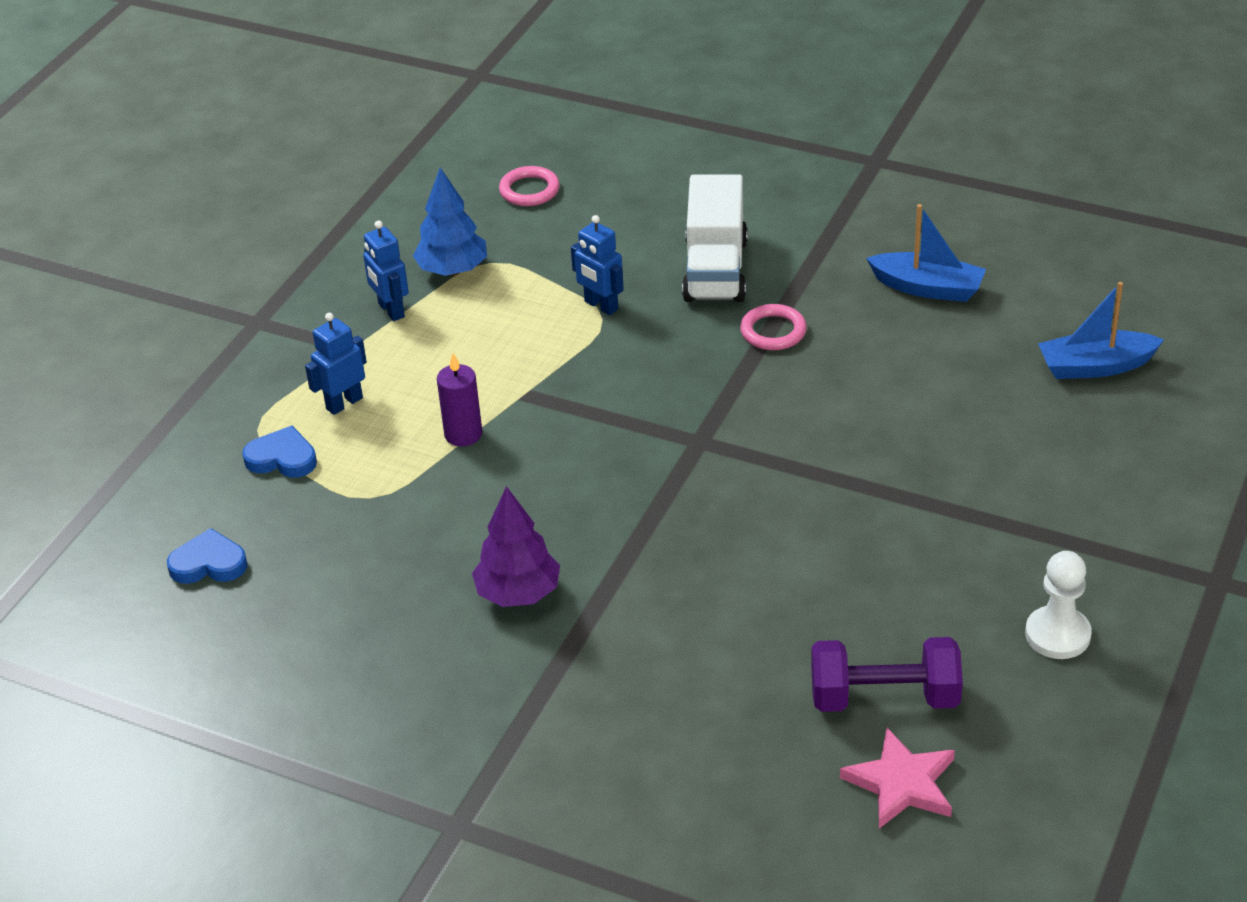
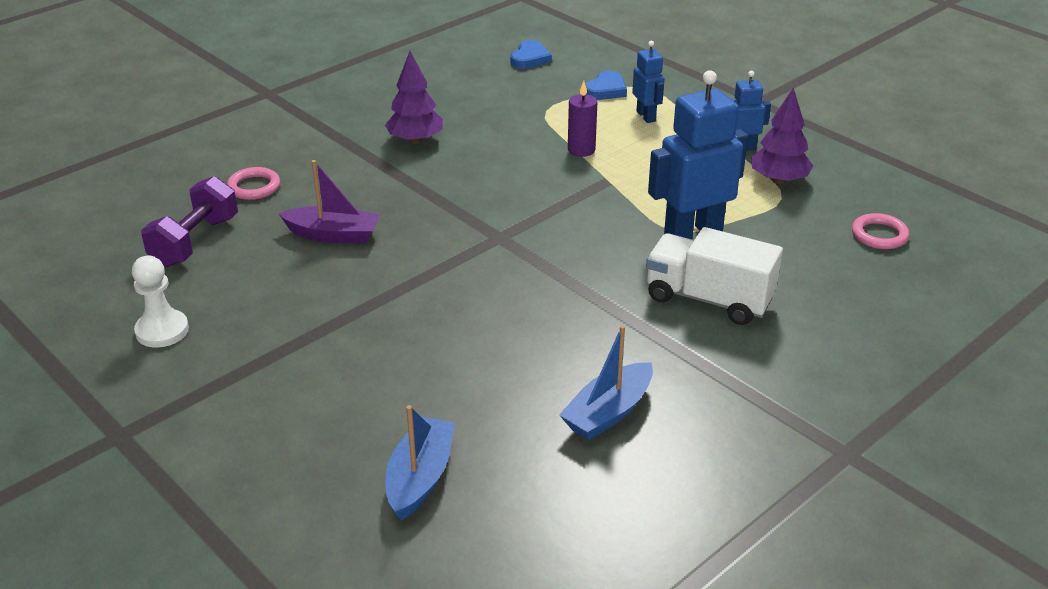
camera: 110 degrees right, 5 degrees down
blue tree [413,168,487,276] -> purple tree [751,88,813,184]
blue robot [571,215,624,315] -> blue robot [648,70,748,240], size x1.88
pink ring [740,304,807,350] -> pink ring moved to [227,167,280,200]
pink star [840,728,955,829] -> none
none -> purple boat [278,160,380,244]

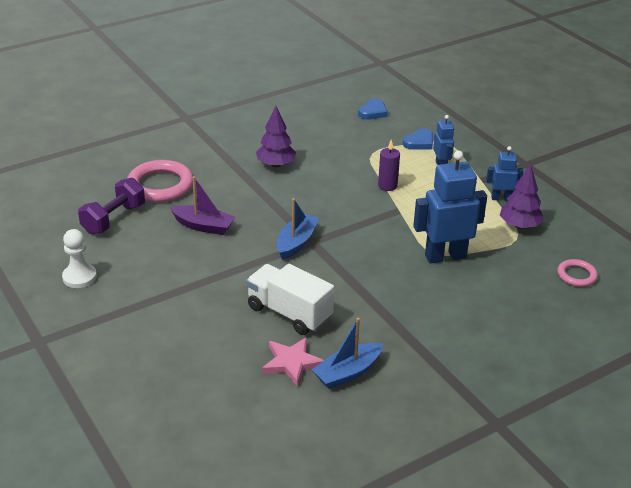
camera: 10 degrees right, 0 degrees up
pink ring [227,167,280,200] -> pink ring [127,160,193,202], size x1.87
blue boat [385,405,455,520] -> blue boat moved to [277,198,319,260]
white truck [646,227,783,325] -> white truck moved to [246,264,334,335]
none -> pink star [262,337,324,387]

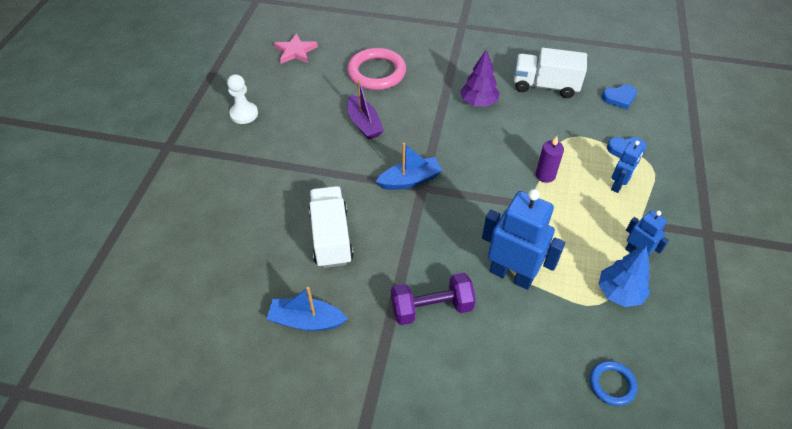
camera: 45 degrees right, 15 degrees up
purple dumbbell [78,178,145,235] -> purple dumbbell moved to [391,273,476,325]
pink star [262,337,324,387] -> pink star moved to [274,33,318,64]
purple tree [500,164,544,229] -> blue tree [598,245,650,307]
pink ring [557,259,598,287] -> blue ring [590,361,637,406]
none -> white truck [514,48,587,98]

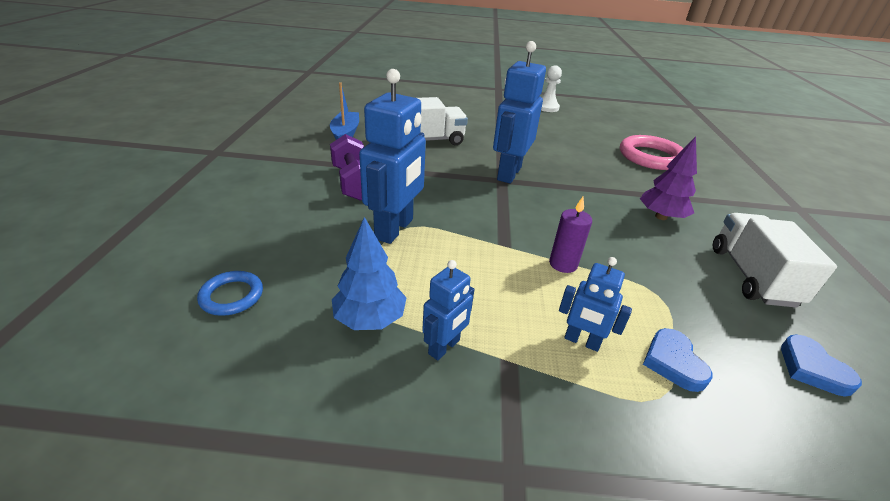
camera: 80 degrees right, 15 degrees down
pink star [274,33,318,64] -> none
purple boat [347,79,384,140] -> none
blue boat [376,142,442,190] -> blue robot [493,41,546,184]

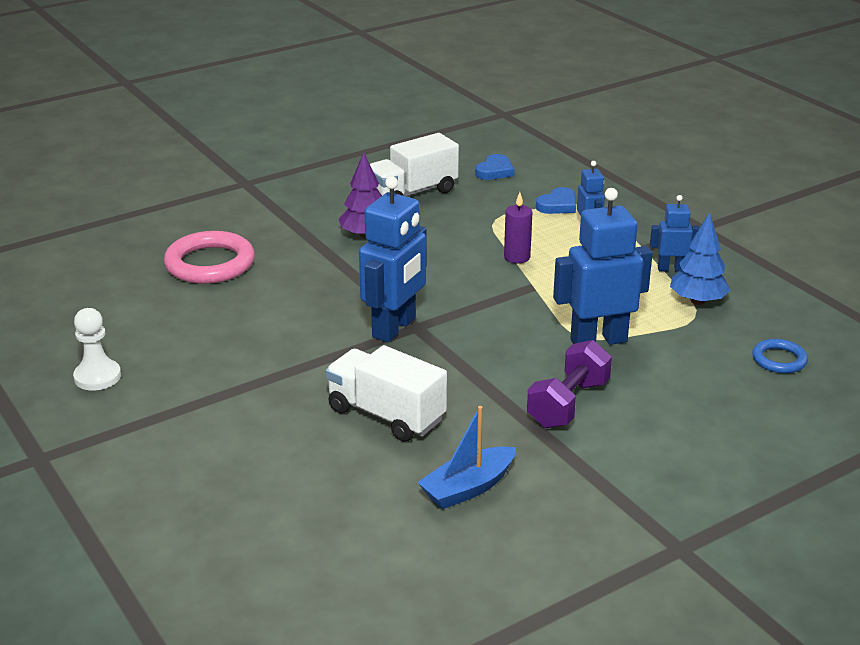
camera: 125 degrees left, 5 degrees down
blue robot [493,41,546,184] -> blue robot turned 45 degrees counterclockwise [359,176,427,342]

